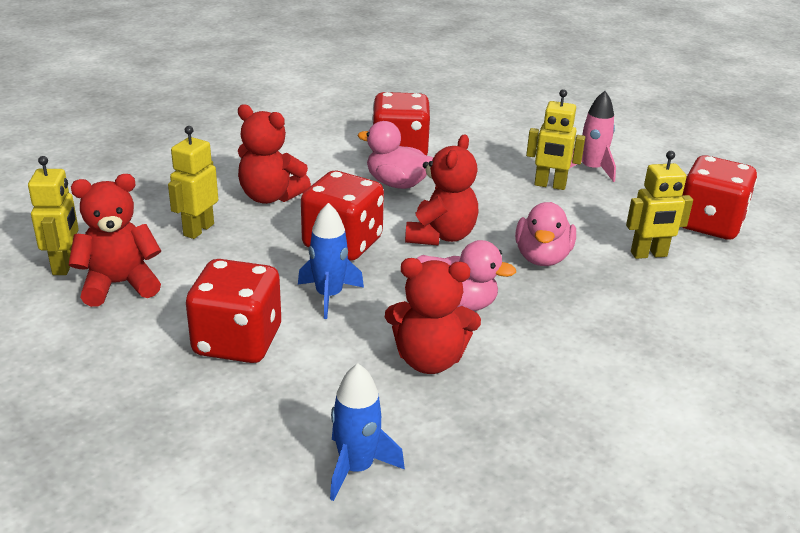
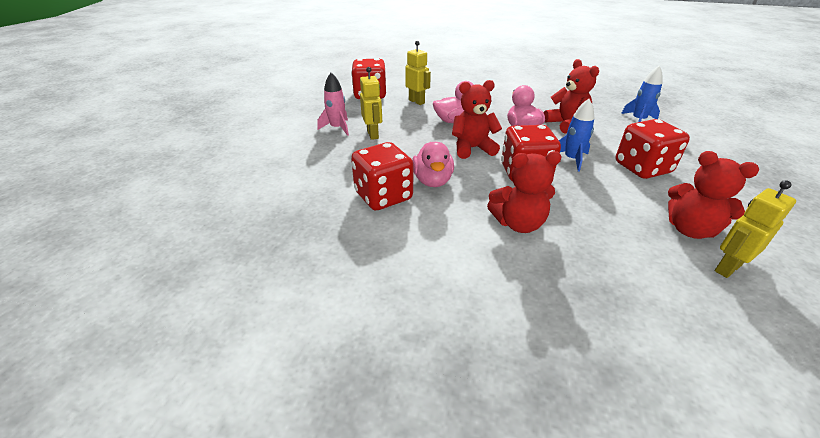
camera: 120 degrees left, 5 degrees up
yellow robot [168,126,218,239] -> none
red teddy bear [238,104,311,204] -> red teddy bear turned 90 degrees clockwise [487,151,562,233]

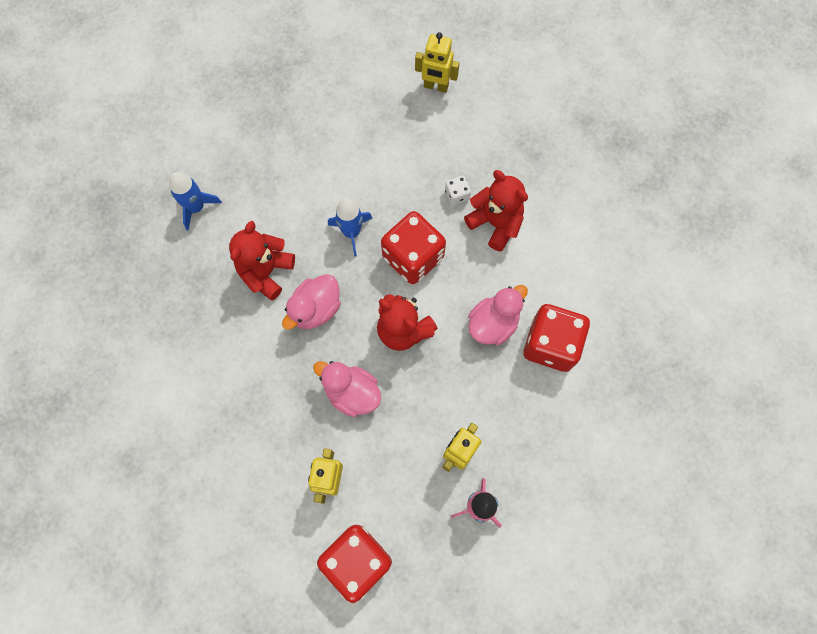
camera: 130 degrees left, 35 degrees up
red dice [616,119,690,179] -> none
red teddy bear [668,151,759,239] -> none
none -> white dice [445,176,471,205]

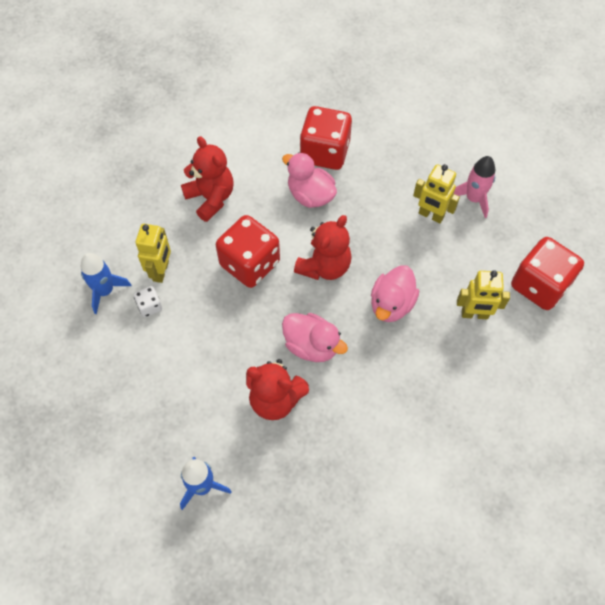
camera: 95 degrees left, 10 degrees down
blue rocket [328,198,372,256] -> blue rocket moved to [81,253,131,314]
yellow robot [415,32,460,93] -> yellow robot moved to [135,224,171,283]
white dice [445,176,471,205] -> white dice moved to [134,286,162,317]
red teddy bear [464,170,528,252] -> red teddy bear turned 105 degrees clockwise [181,136,234,222]

